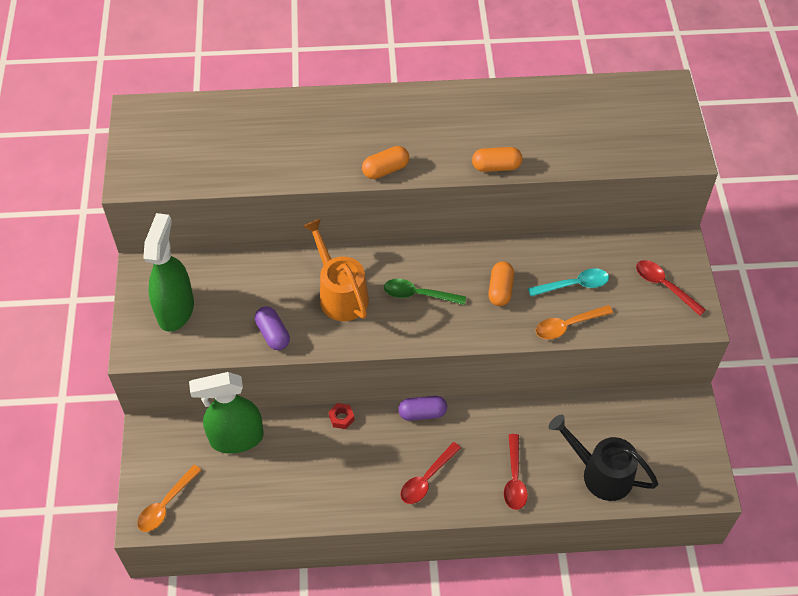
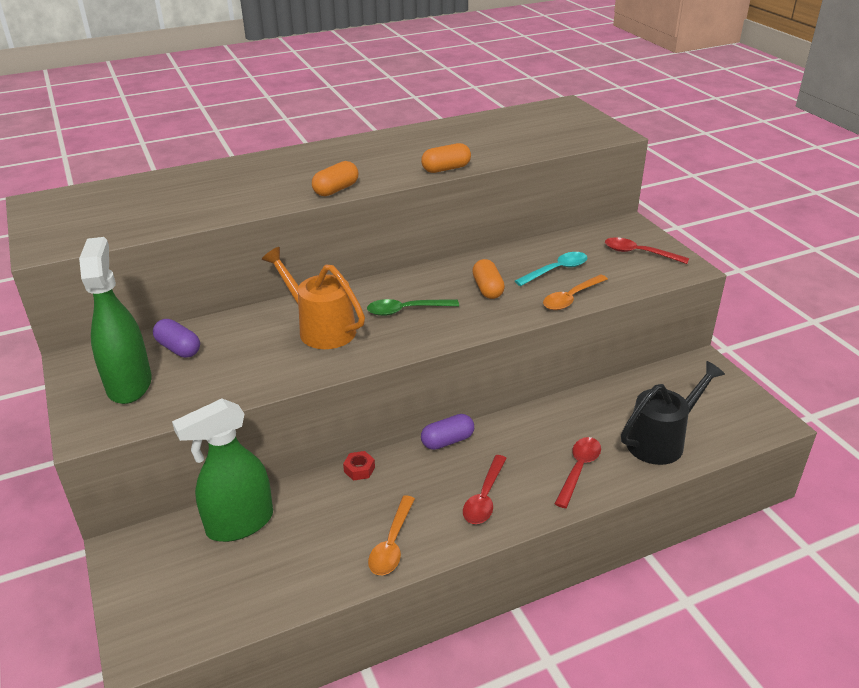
camera: 20 degrees left, 20 degrees down
orange spoon [137,465,201,532] -> orange spoon moved to [368,495,415,575]
purple capsule [255,306,290,350] -> purple capsule moved to [153,319,200,358]
red spoon [504,434,528,510] -> red spoon turned 135 degrees counterclockwise [554,437,601,508]
black watering can [548,414,658,501] -> black watering can turned 135 degrees clockwise [621,361,725,465]

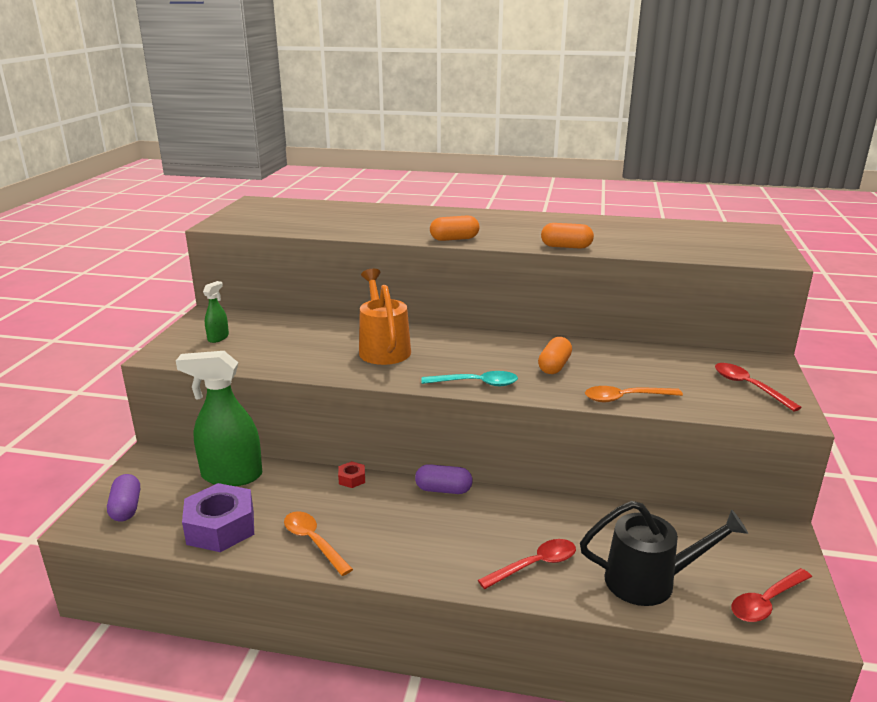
camera: 35 degrees right, 10 degrees down
green spray bottle [79,237,152,404] -> green spray bottle [203,281,229,343], size x0.46
purple capsule [153,319,200,358] -> purple capsule moved to [107,474,140,521]
green spoon [367,299,459,316] -> none
orange spoon [368,495,415,575] -> orange spoon turned 90 degrees clockwise [284,511,353,576]
red spoon [463,455,507,524] -> red spoon moved to [732,568,812,622]
turquoise spoon [515,252,587,286] -> turquoise spoon moved to [421,371,518,386]
none -> purple nut [182,483,254,552]

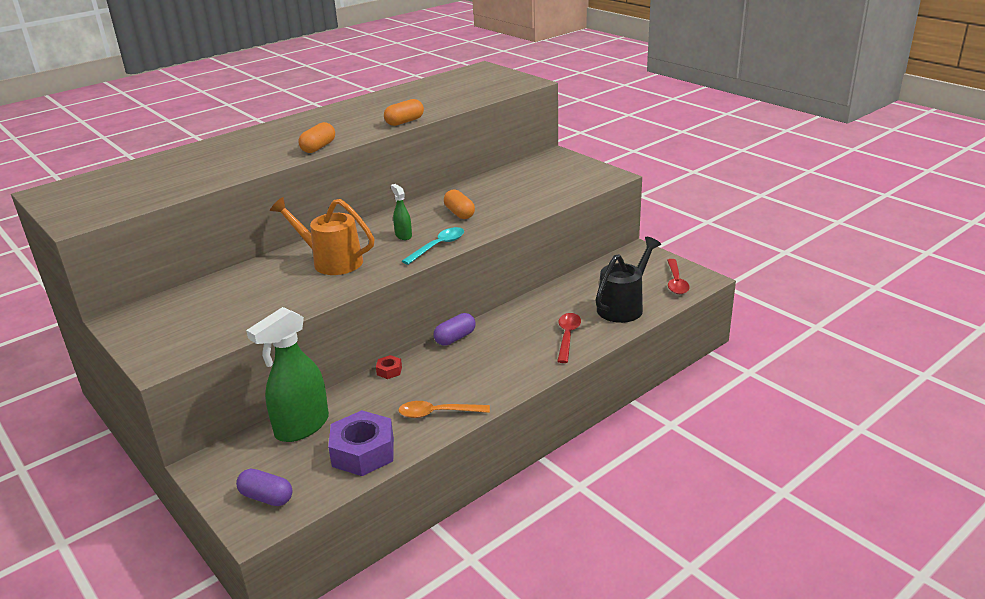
camera: 50 degrees left, 5 degrees up
green spray bottle [203,281,229,343] -> green spray bottle moved to [391,184,412,240]
orange spoon [585,386,683,402] -> none
red spoon [715,363,802,412] -> none

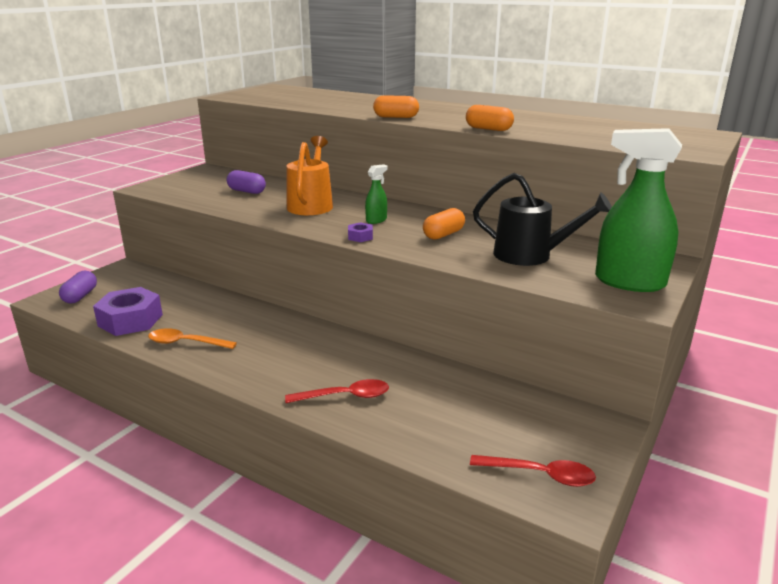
camera: 70 degrees right, 5 degrees down
green spray bottle [246,307,329,442] -> green spray bottle moved to [595,128,682,292]
red nut [376,355,402,379] -> none
orange spoon [399,401,490,418] -> orange spoon turned 60 degrees counterclockwise [148,328,237,349]
turquoise spoon [402,227,464,265] -> purple nut [348,222,373,242]
purple capsule [433,313,476,346] -> purple capsule moved to [227,170,266,194]
black watering can [595,237,661,323] -> black watering can moved to [473,173,612,266]
red spoon [667,259,689,294] -> red spoon turned 150 degrees counterclockwise [470,455,596,487]

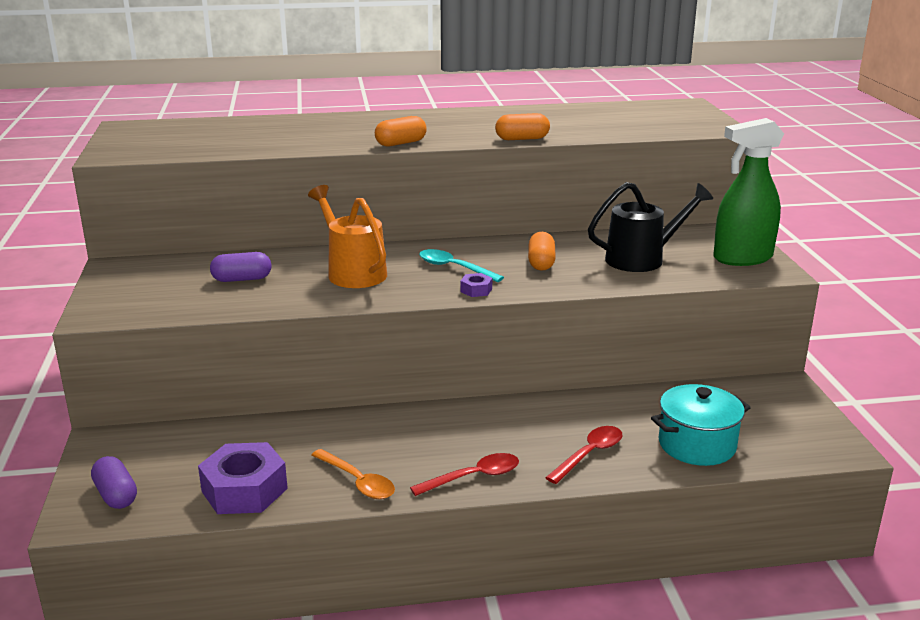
camera: 40 degrees left, 0 degrees up
orange spoon [148,328,237,349] -> orange spoon turned 105 degrees counterclockwise [312,449,395,499]
green spray bottle [365,164,388,224] -> turquoise spoon [419,249,504,282]
red spoon [470,455,596,487] -> red spoon moved to [410,453,519,496]
none -> turquoise pot [651,384,751,466]

